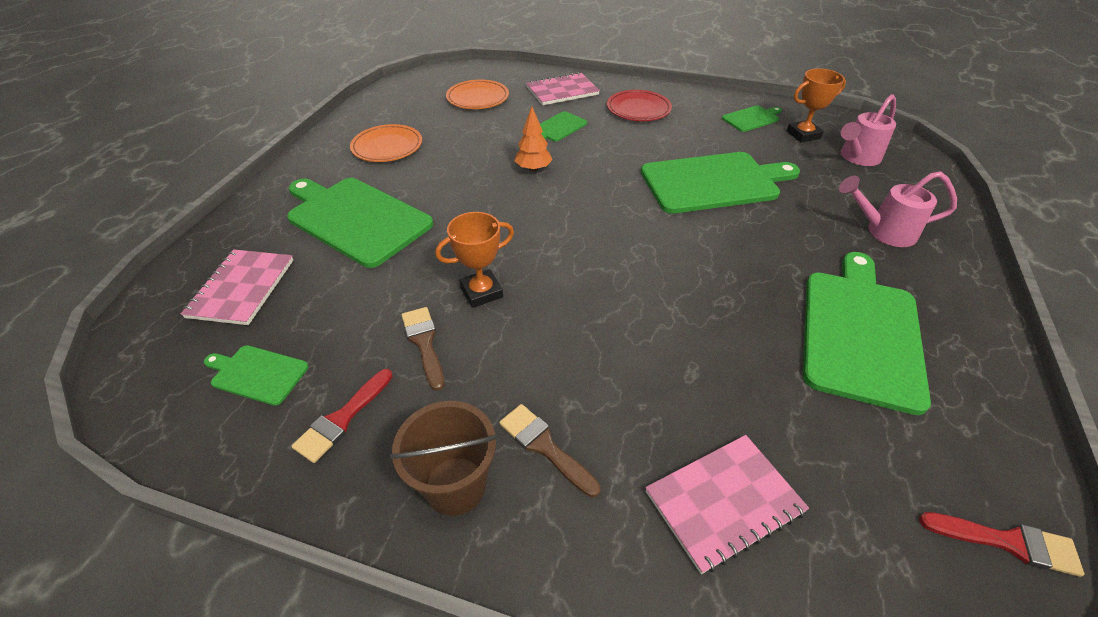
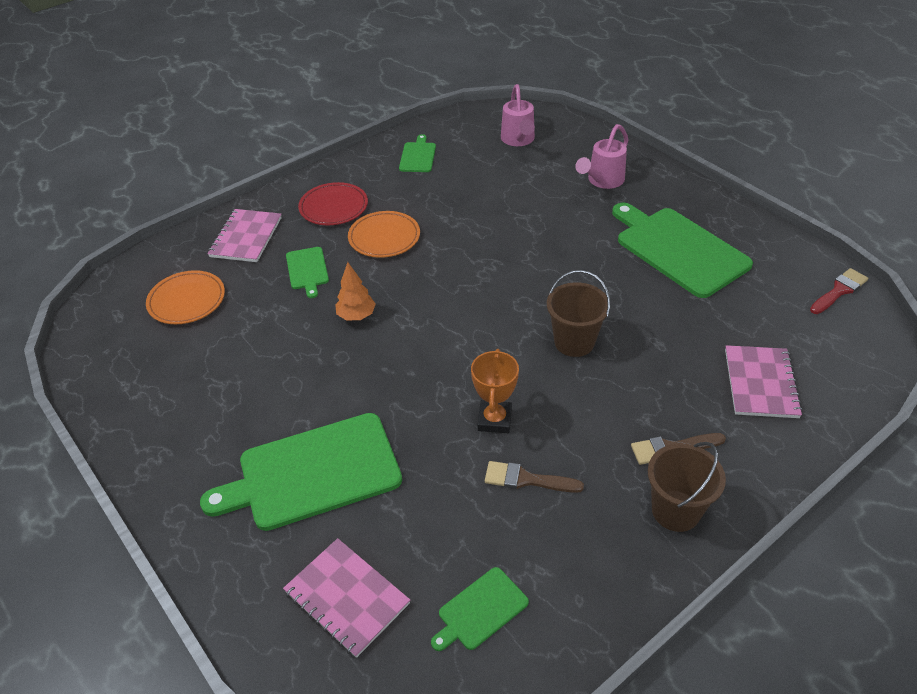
camera: 55 degrees left, 0 degrees up
red brush [292,369,393,463] -> none
orange plate [350,124,422,162] -> orange plate moved to [348,211,420,258]
green cutting board [641,152,800,214] -> none
orange trophy [787,68,846,143] -> none
none -> brown bucket [547,270,610,357]

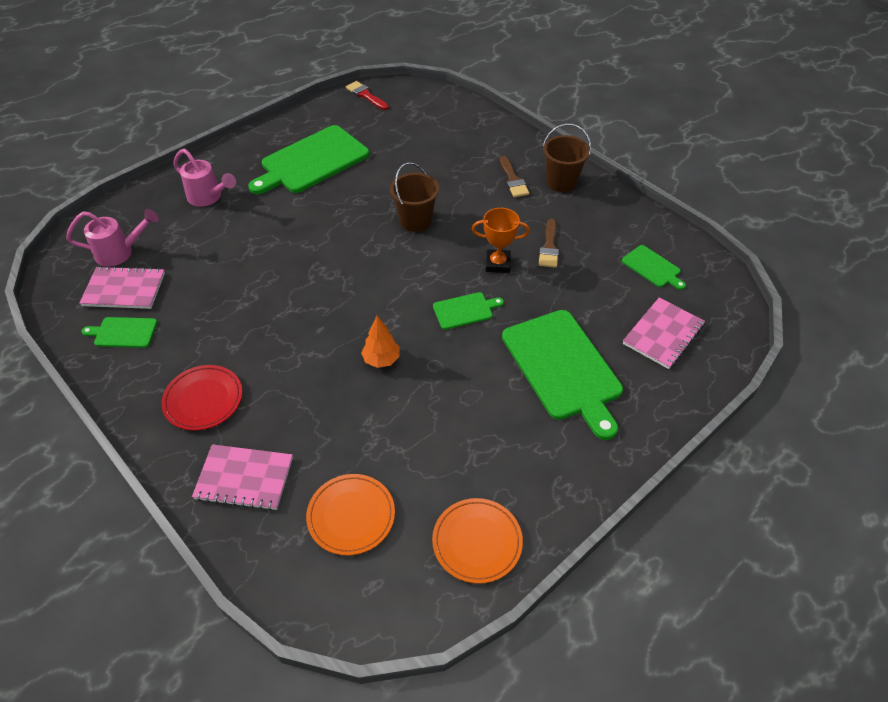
camera: 95 degrees left, 5 degrees up
green cutting board [286,247,329,298] -> green cutting board moved to [433,292,504,330]
orange plate [348,211,420,258] -> orange plate moved to [432,498,523,584]
pink notebook [725,345,803,418] -> pink notebook moved to [79,266,165,309]

